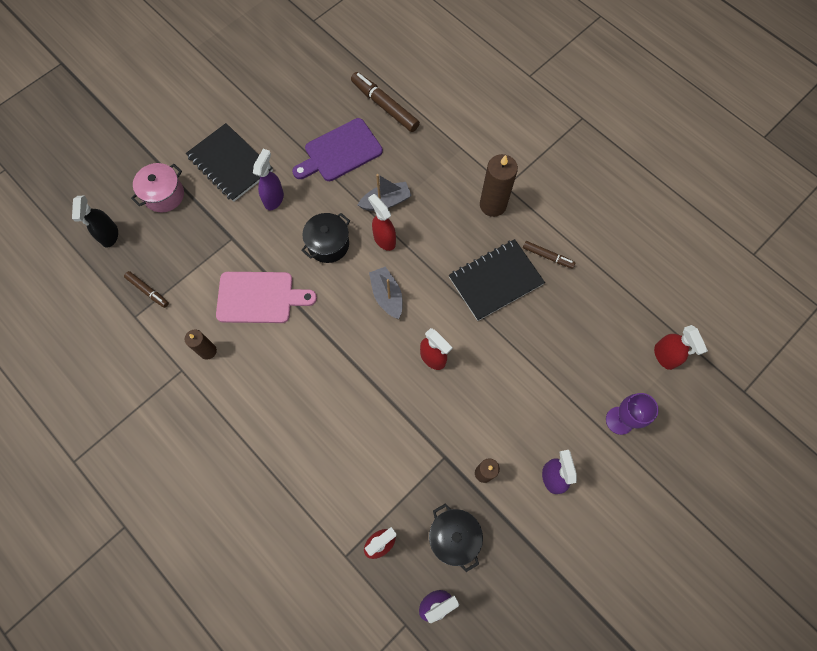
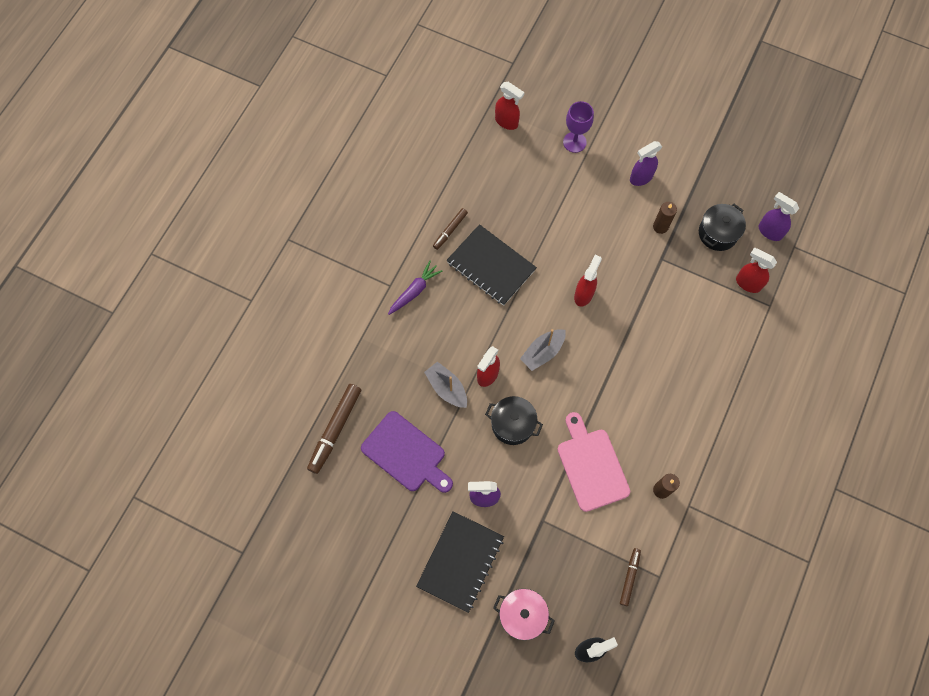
camera: 110 degrees left, 0 degrees up
brown candle [480,154,518,217] -> purple carrot [388,261,442,315]
brown marker [523,241,576,269] -> brown marker turned 150 degrees counterclockwise [433,208,468,250]
red spray bottle [654,325,708,370] -> red spray bottle turned 75 degrees clockwise [495,82,525,130]

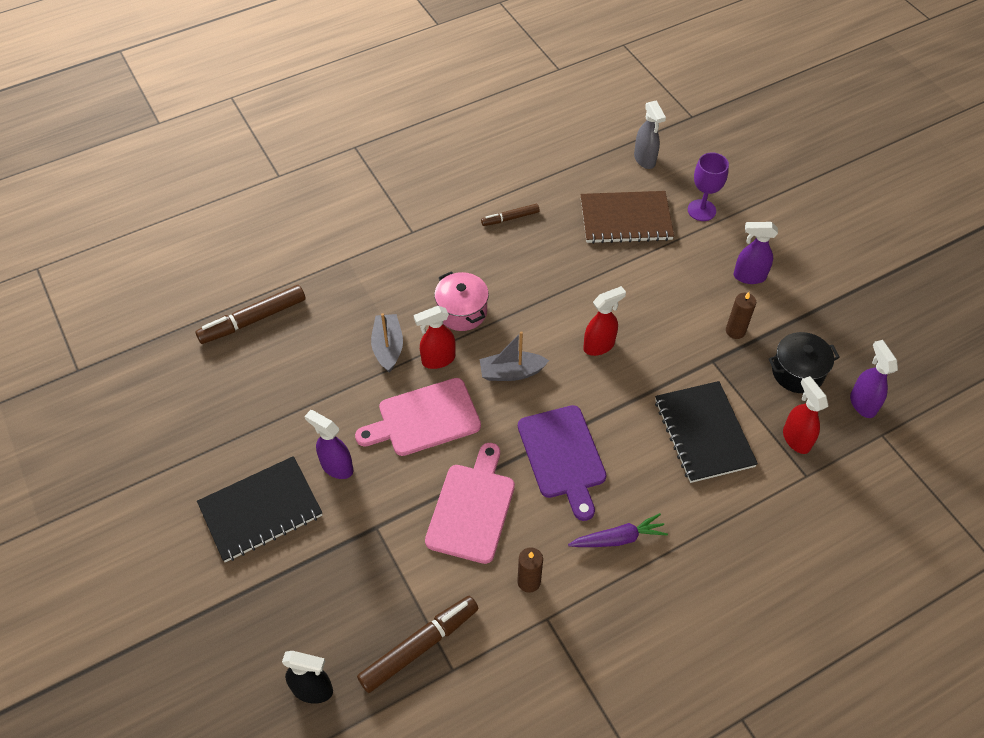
camera: 35 degrees right, 15 degrees down
purple cutting board [361,411,453,493] -> purple cutting board moved to [518,405,607,521]
purple carrot [388,261,442,315] -> purple carrot moved to [568,513,668,547]
black notebook [446,224,537,306] -> black notebook moved to [655,381,758,483]
black pot [485,396,543,445] -> pink cutting board [355,378,481,456]
pink pot [493,589,555,640] -> pink pot moved to [434,271,489,331]
red spray bottle [495,82,525,130] -> grey spray bottle [634,100,666,169]
brown marker [620,548,641,606] -> brown marker [357,596,479,693], size x1.75
none -> brown notebook [580,191,674,244]

